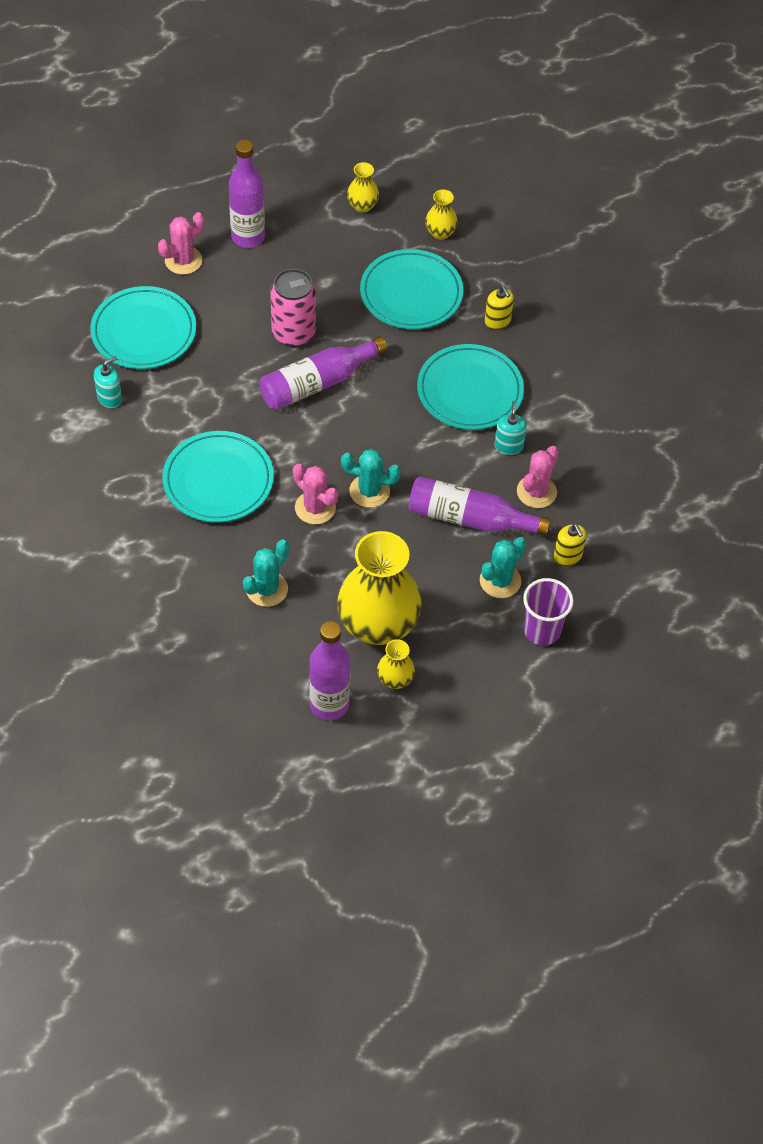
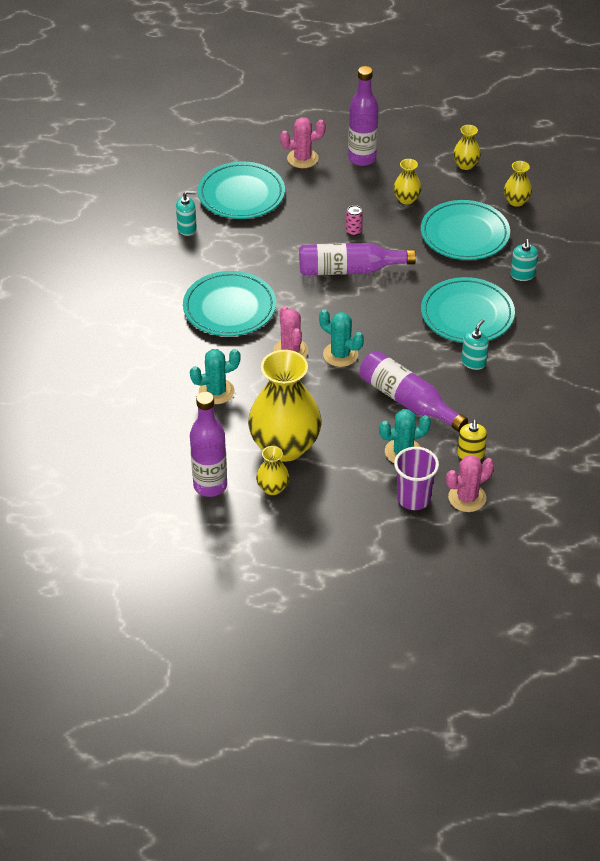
camera: 30 degrees right, 10 degrees down
pink can [270,269,316,347] -> pink can [346,205,363,236], size x0.44
yellow soap dispenser [485,286,514,330] -> turquoise soap dispenser [511,239,538,281]
pink cactus [517,446,559,508] -> pink cactus moved to [446,455,494,512]
none -> yellow vase [393,159,422,205]

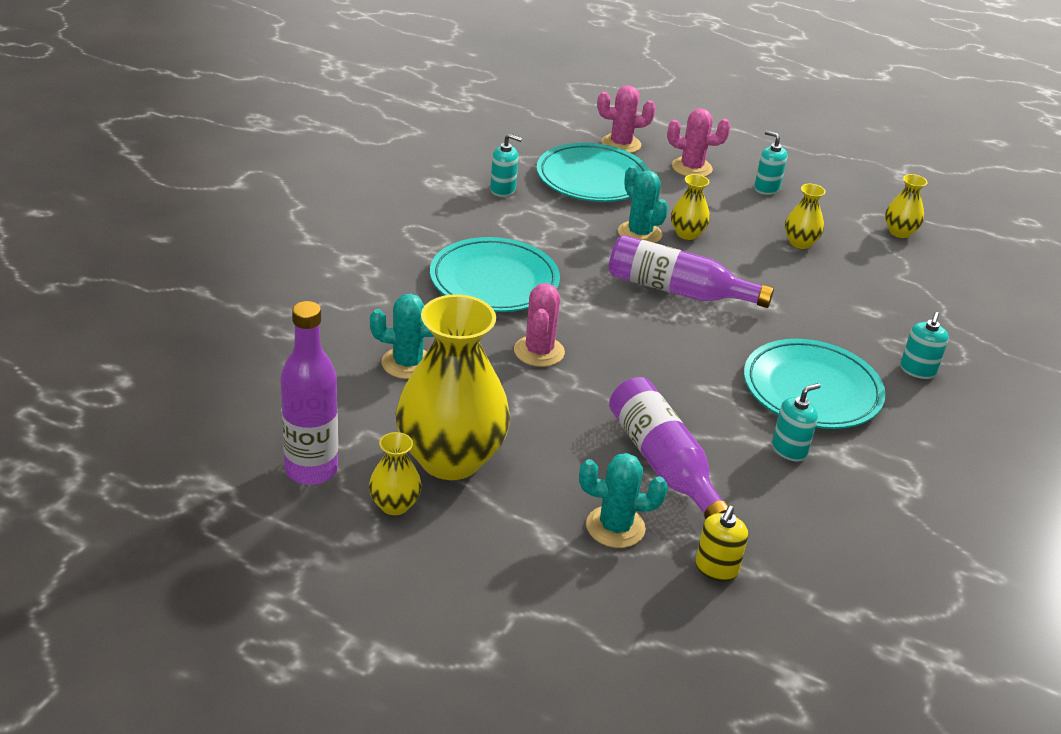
camera: 20 degrees right, 10 degrees down
turquoise cactus [319,309,364,367] -> turquoise cactus moved to [618,165,668,243]
pink can [346,205,363,236] -> none
purple bottle [348,66,379,166] -> turquoise soap dispenser [754,131,788,195]
purple cup [394,447,439,510] -> none
turquoise plate [421,200,510,260] -> none
pink cactus [446,455,494,512] -> pink cactus moved to [597,85,656,153]
yellow vase [504,161,532,207] -> yellow vase moved to [671,174,710,240]

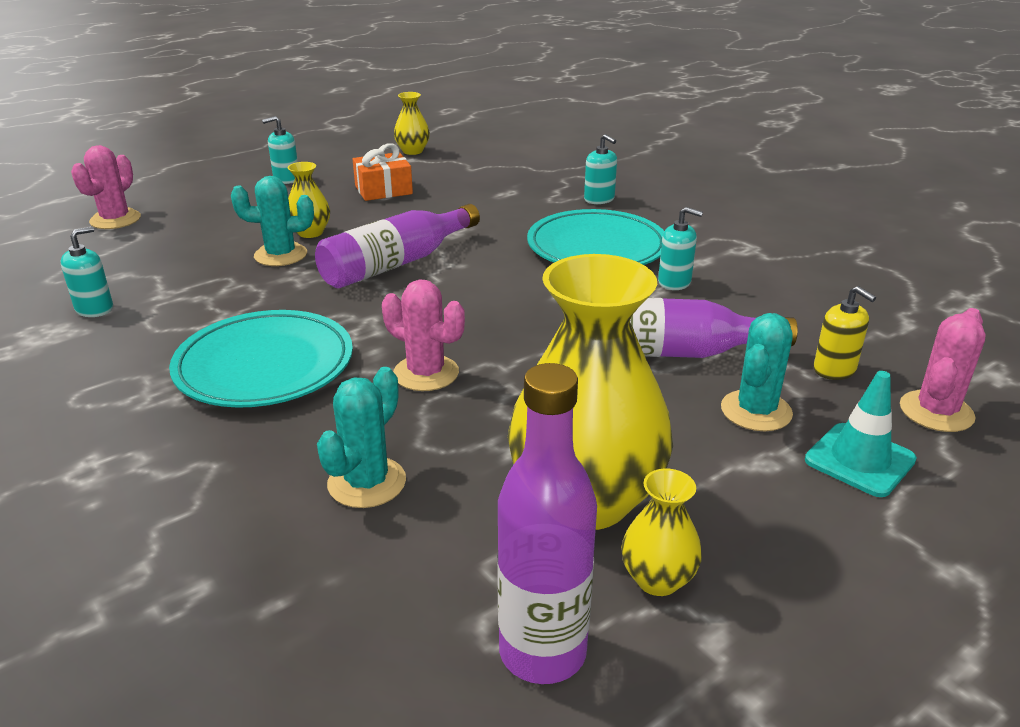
camera: 60 degrees left, 5 degrees down
turquoise plate [537,143,650,202] -> none
pink cactus [667,108,731,177] -> pink cactus moved to [900,308,986,432]
turquoise soap dispenser [772,383,821,461] -> turquoise soap dispenser turned 120 degrees clockwise [658,207,703,290]
yellow vase [785,184,826,249] -> orange gift [353,143,413,201]
none -> turquoise traffic cone [805,371,917,497]

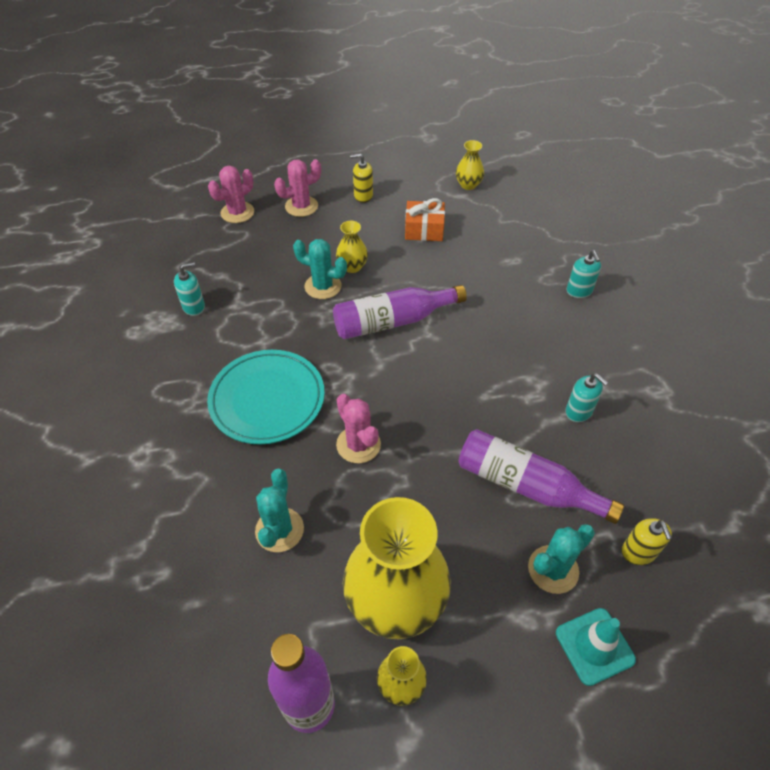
camera: 25 degrees right, 20 degrees up
turquoise soap dispenser [262,116,298,184] -> yellow soap dispenser [350,154,373,203]
turquoise cactus [317,367,406,508] -> turquoise cactus turned 45 degrees counterclockwise [255,469,304,552]
turquoise plate [527,209,664,265] -> none
pink cactus [900,308,986,432] -> pink cactus moved to [274,159,321,217]

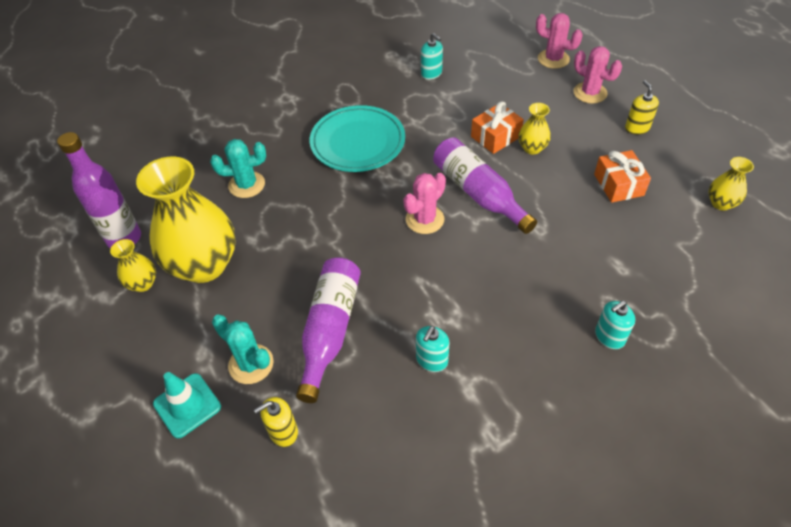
camera: 75 degrees right, 0 degrees up
turquoise cactus [293,239,347,299] -> orange gift [471,101,524,154]
pink cactus [336,394,381,463] -> pink cactus moved to [403,173,446,234]

